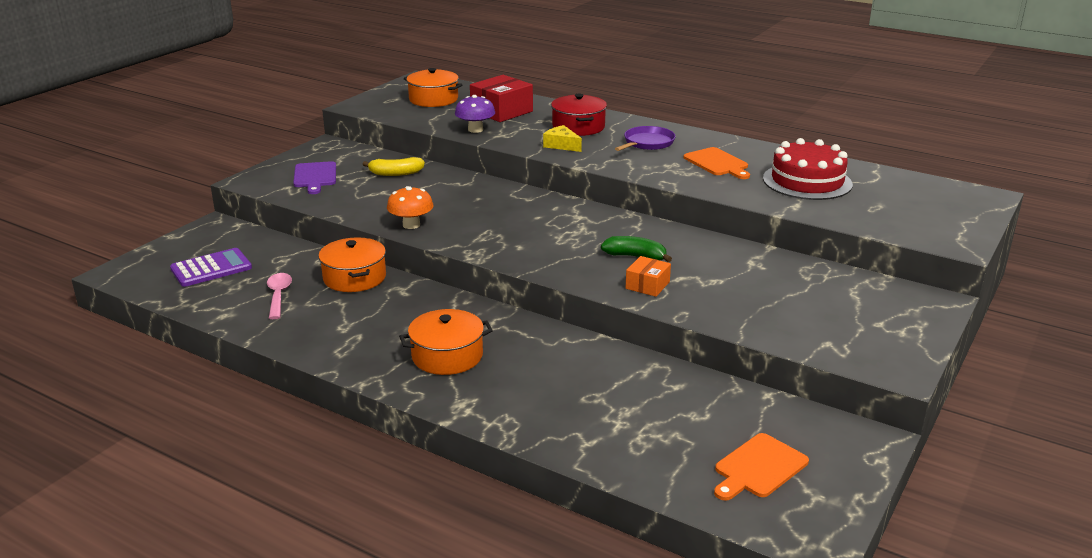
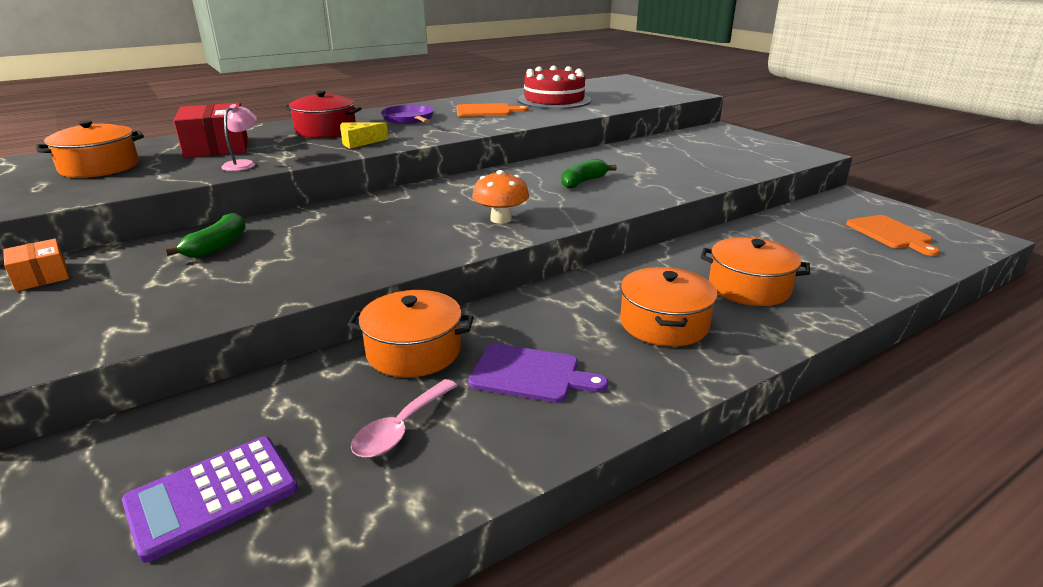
camera: 65 degrees left, 0 degrees up
purple calculator [170,248,252,287] -> purple calculator turned 120 degrees counterclockwise [122,436,298,563]
pink spoon [267,273,292,319] -> pink spoon turned 75 degrees counterclockwise [351,379,457,458]
purple cutting board [293,161,336,194] -> purple cutting board moved to [468,344,608,403]
yellow banana [362,157,425,176] -> green banana [165,213,246,258]
orange mushroom [387,186,434,229] -> orange mushroom moved to [472,170,529,224]
purple mushroom [455,95,495,133] -> pink lamp [221,104,257,171]
orange box [626,256,671,297] -> orange box moved to [3,238,69,291]
none -> orange pot [701,237,810,306]

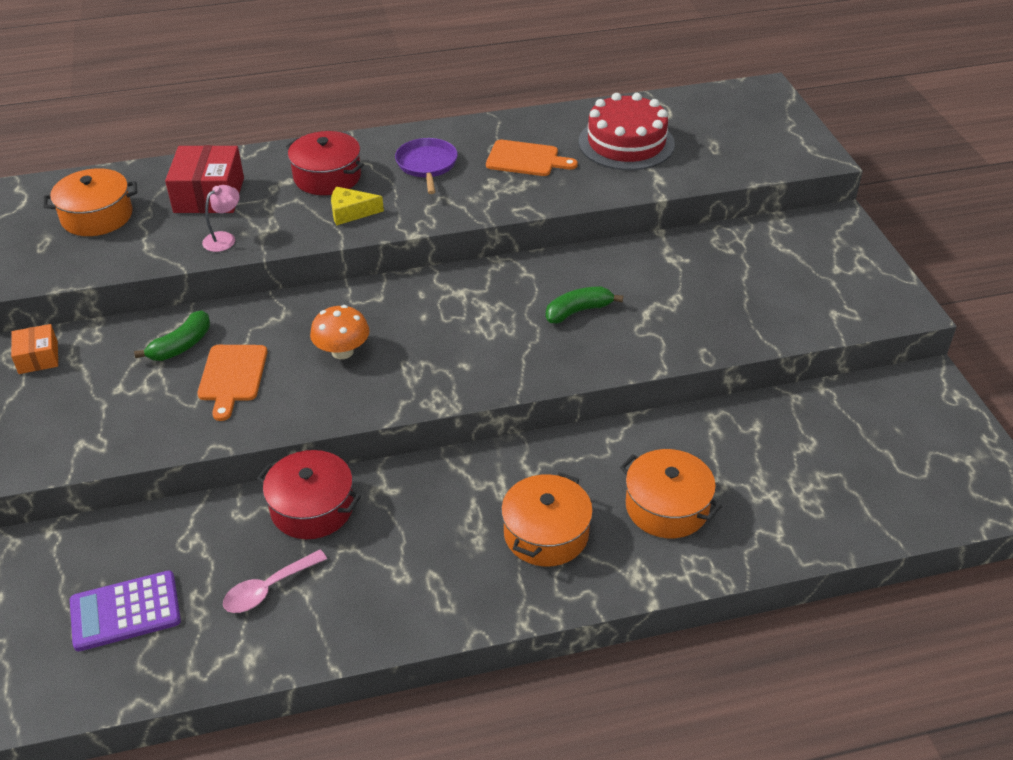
camera: 20 degrees right, 15 degrees up
orange pot [348,290,474,377] -> red pot [257,450,361,539]
purple cutting board [468,344,608,403] -> none
orange mushroom [472,170,529,224] -> orange mushroom moved to [310,305,369,359]
orange cutting board [846,215,940,256] -> orange cutting board moved to [197,345,267,421]

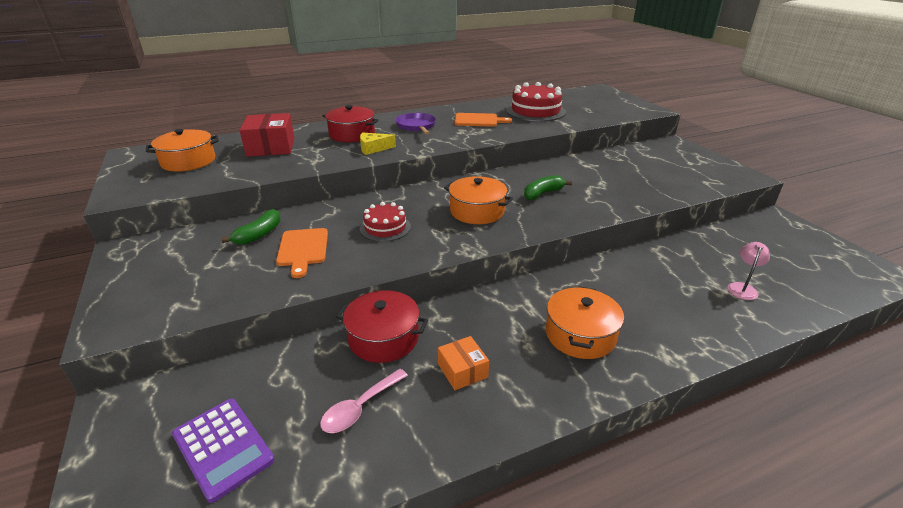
camera: 10 degrees left, 10 degrees down
orange box [11,324,58,374] -> orange box moved to [438,336,489,390]
purple calculator [70,571,181,652] -> purple calculator turned 105 degrees counterclockwise [172,399,275,503]
pink lamp [202,185,240,252] -> pink lamp moved to [727,242,770,300]
orange mushroom [310,305,369,359] -> red cake [360,202,411,242]
orange pot [620,449,722,538] -> orange pot moved to [444,176,513,224]

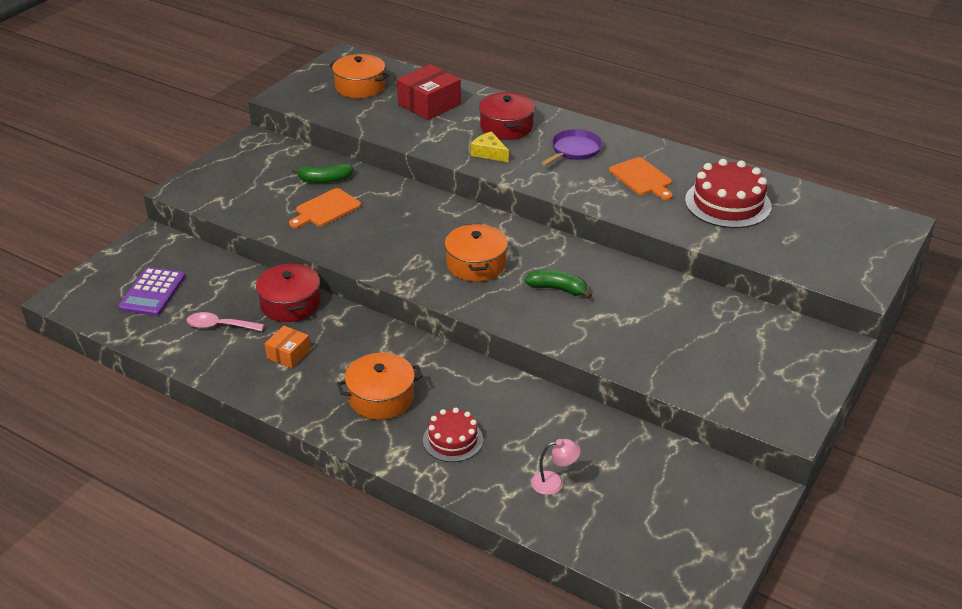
camera: 55 degrees right, 5 degrees up
red cake [360,202,411,242] -> red cake moved to [423,408,483,462]

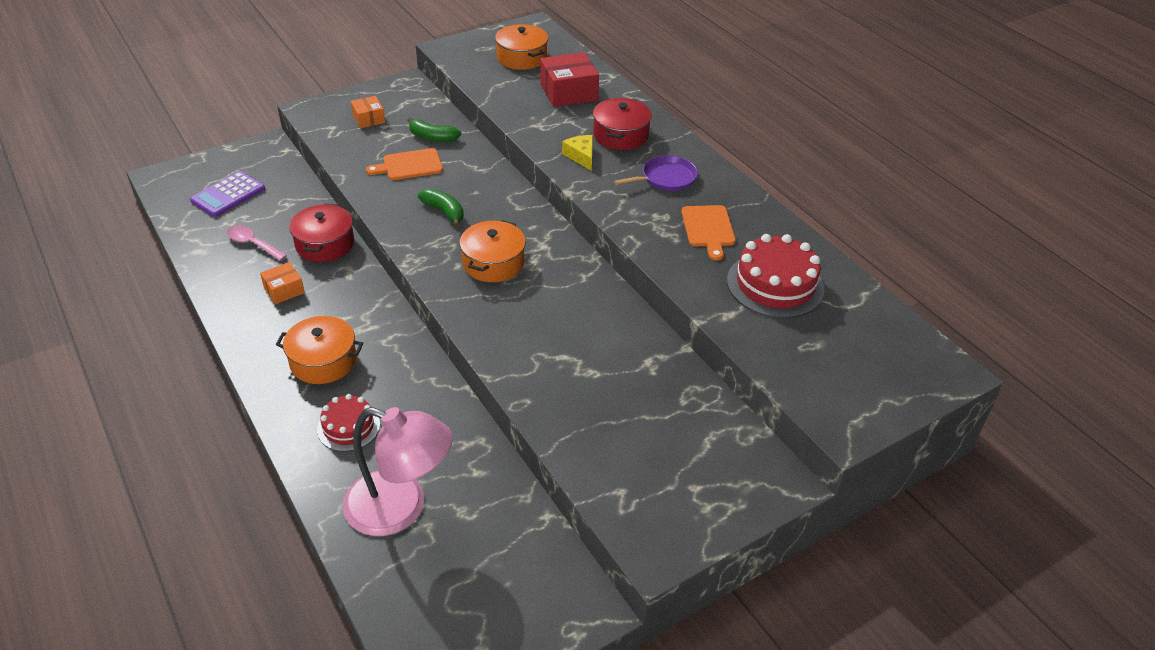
camera: 25 degrees right, 5 degrees up
green banana [525,270,592,299] -> green banana moved to [418,188,464,227]
pink lamp [531,439,581,495] -> pink lamp [343,407,453,536], size x2.39
none -> orange box [351,96,385,128]

